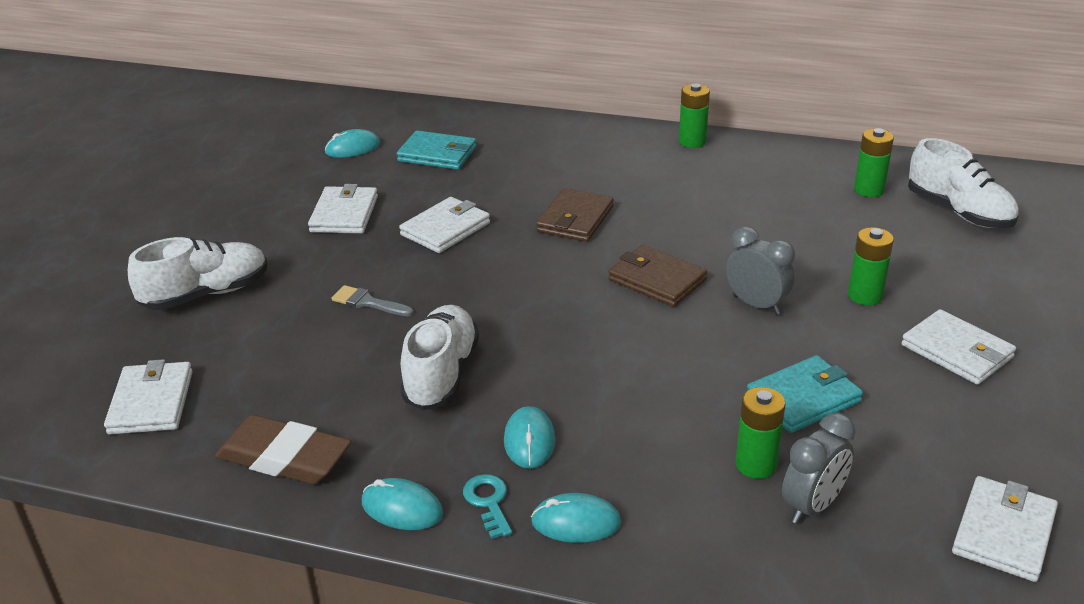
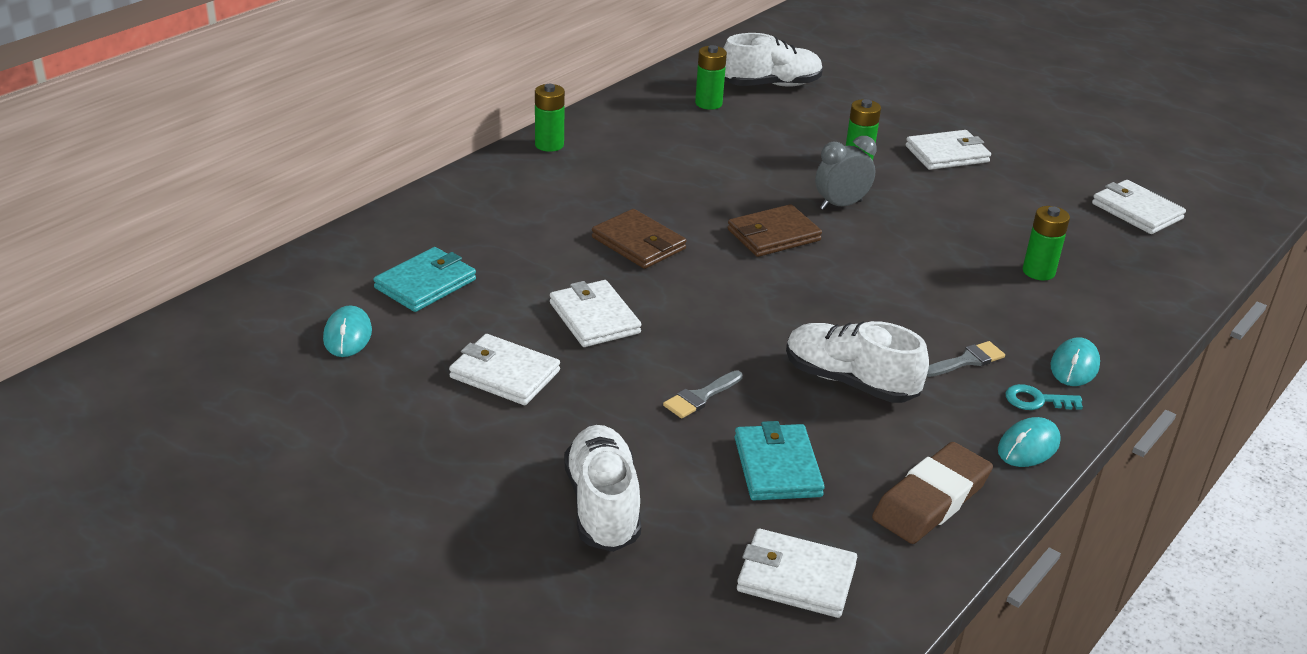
camera: 70 degrees left, 0 degrees up
turquoise mouse [504,406,555,468] -> grey brush [927,341,1005,377]
turquoise wallet [747,355,863,433] -> turquoise wallet moved to [735,421,825,500]
grey clock [782,413,856,524] -> none

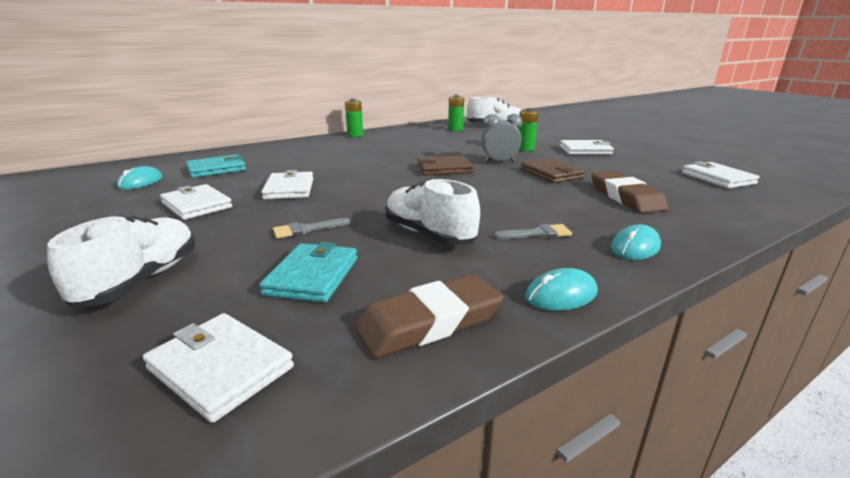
camera: 20 degrees right, 10 degrees down
brown wallet [592,209,687,269] -> brown wallet moved to [521,158,585,183]
turquoise key [1006,384,1083,410] -> none
green battery [1023,206,1070,280] -> brown eraser [592,171,668,213]

